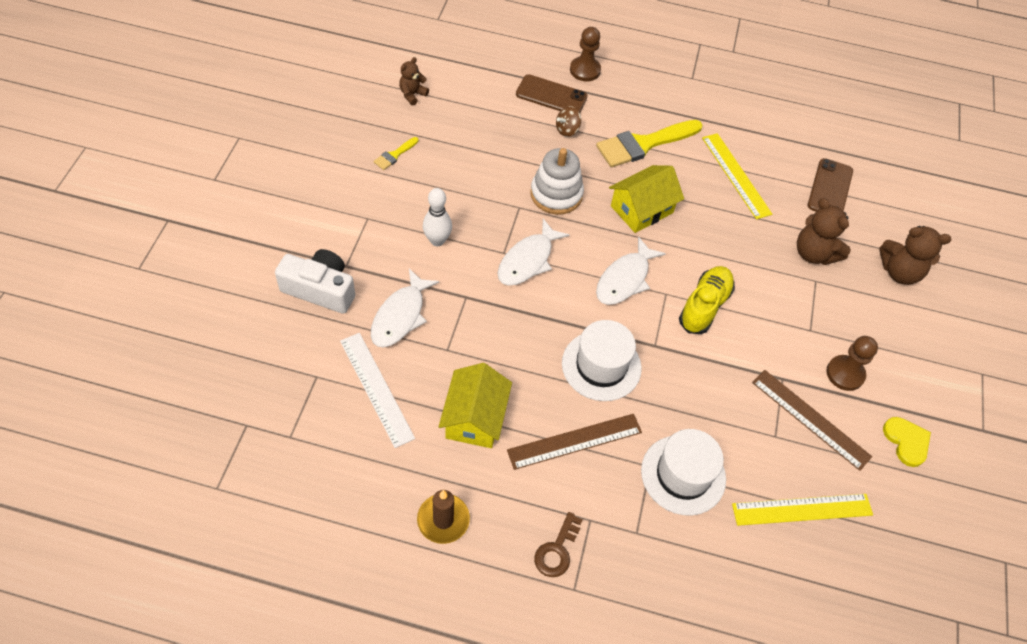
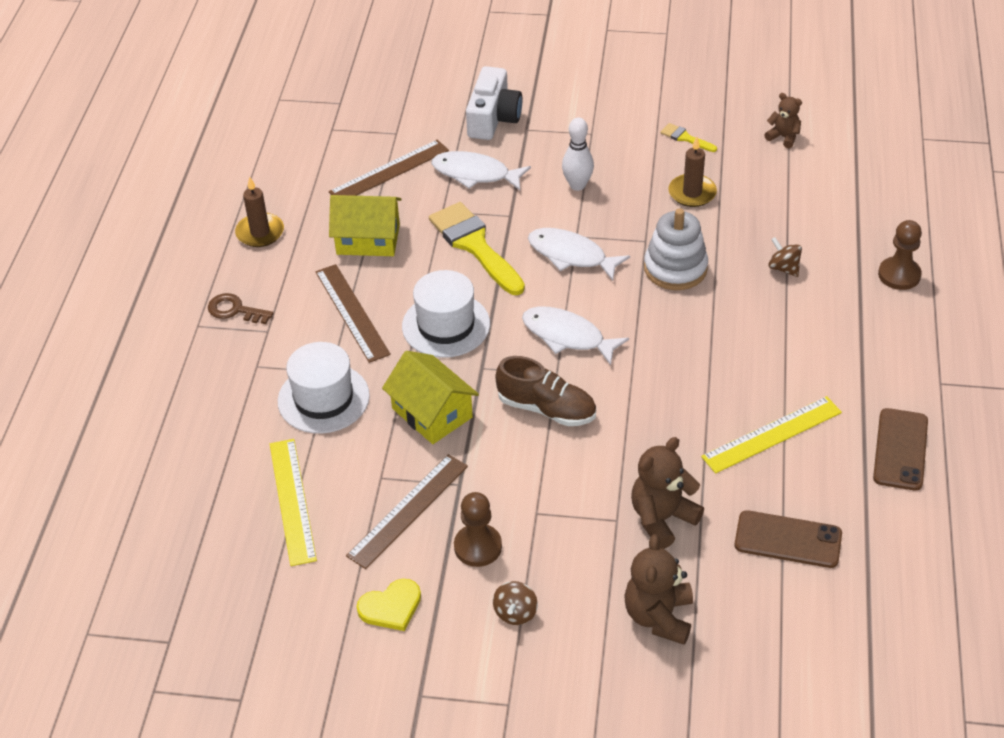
camera: 90 degrees right, 10 degrees down
white ruler [340,333,415,448] -> brown ruler [329,140,449,196]
brown phone [516,74,588,113] -> brown phone moved to [873,408,928,491]
yellow brush [596,120,703,167] -> yellow brush moved to [429,202,525,295]
yellow house [609,165,684,233] -> yellow house moved to [382,351,479,444]
yellow shoe [679,266,735,334] -> brown shoe [495,356,596,426]
none -> brown spinning top [493,581,538,625]
none -> brown candle [668,137,717,207]

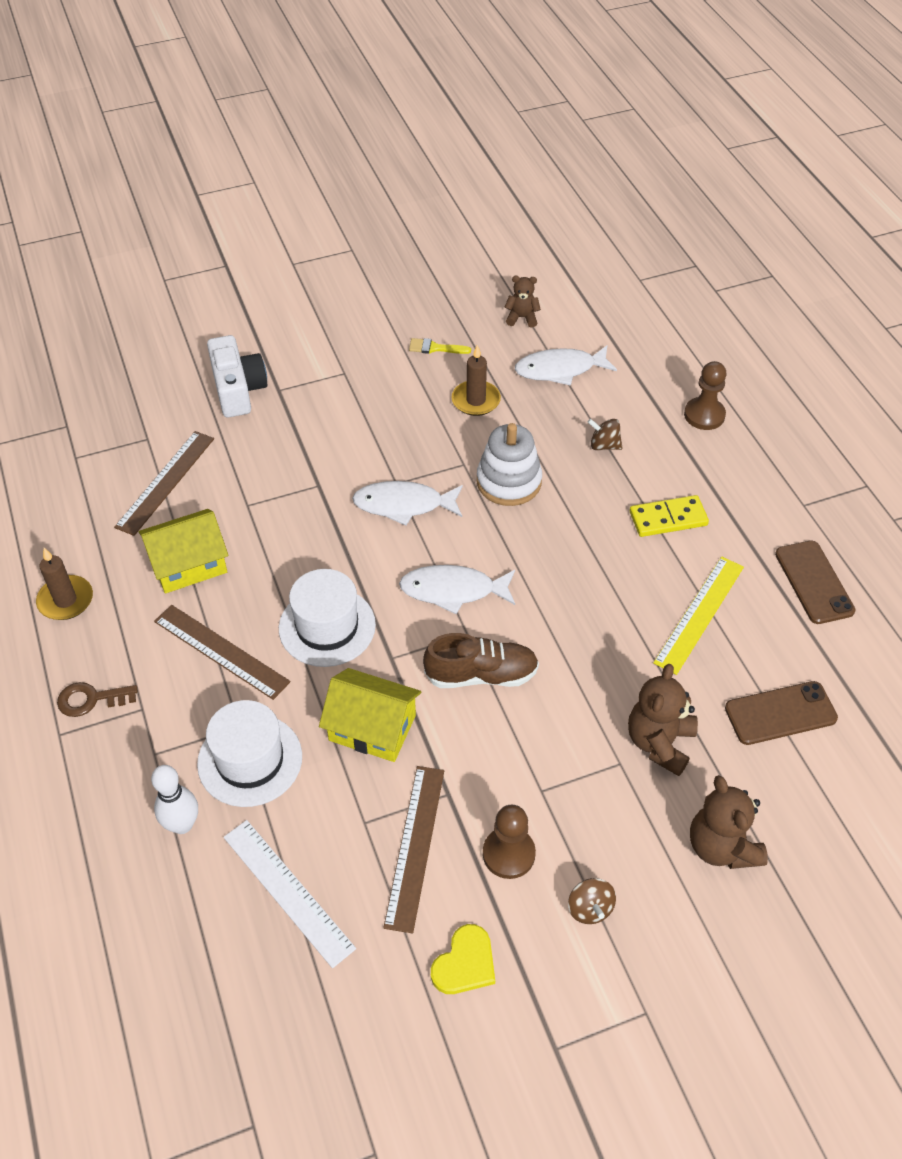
camera: 30 degrees left, 5 degrees up
yellow ruler [270,439,317,566] -> white ruler [224,820,356,968]
yellow brush [429,202,525,295] -> none
white fish [432,151,531,190] -> white fish moved to [515,345,617,386]
white bowling pin [562,117,594,191] -> white bowling pin moved to [151,765,198,834]
none -> yellow domino [630,495,709,537]

